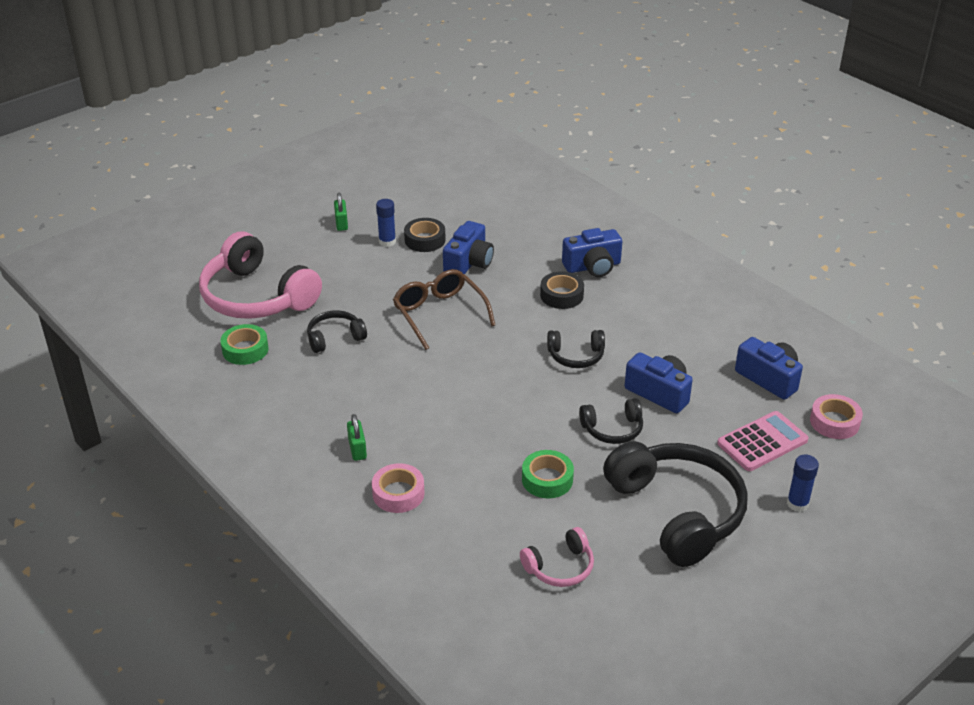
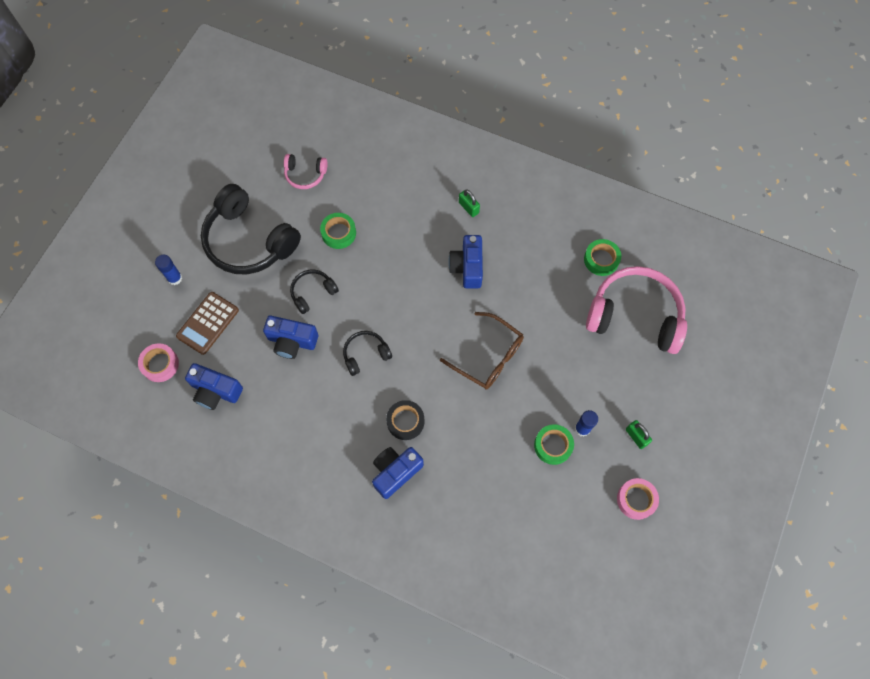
camera: 155 degrees right, 30 degrees up
black headphones [307,310,367,353] -> none
pink tape [372,463,425,513] -> pink tape moved to [617,478,659,520]
black tape [404,218,446,252] -> green tape [534,424,574,465]
blue camera [443,221,494,274] -> blue camera moved to [448,235,483,288]
pink headphones [520,527,594,587] -> pink headphones turned 120 degrees counterclockwise [284,154,327,189]
pink calculator [717,411,808,471] -> brown calculator [176,292,239,355]

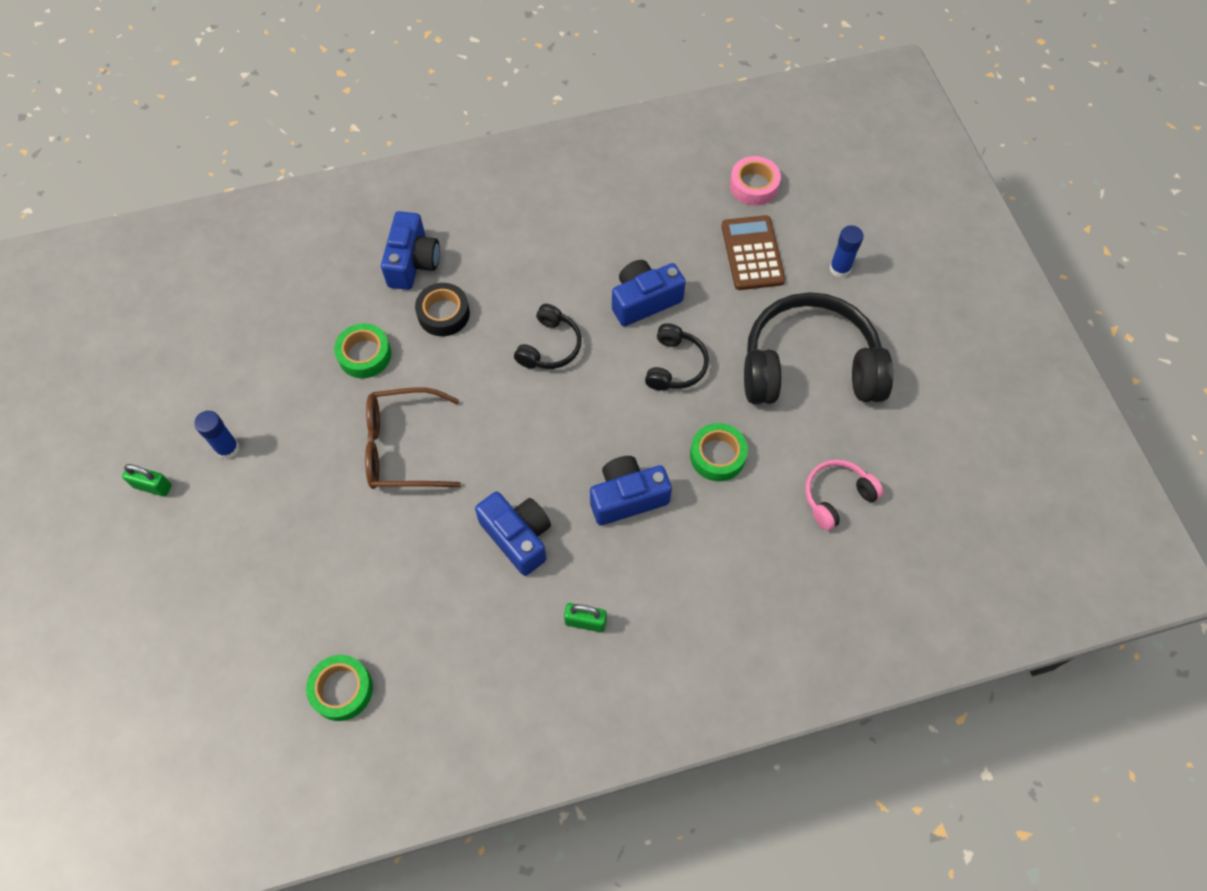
camera: 140 degrees right, 5 degrees down
blue camera [185,363,243,410] -> blue camera moved to [590,456,672,525]
green tape [534,424,574,465] -> green tape moved to [334,323,391,378]
pink headphones [586,266,687,354] -> none
pink tape [617,478,659,520] -> none

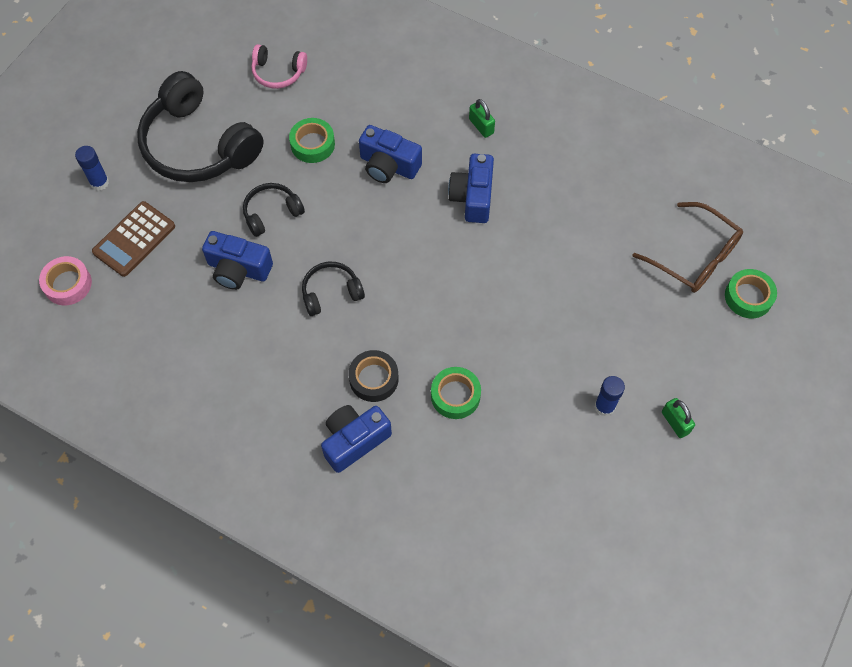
camera: 135 degrees left, 0 degrees up
green tape [306,655,373,721] -> green tape moved to [725,269,777,318]
brown glasses [365,387,461,489] -> brown glasses moved to [633,202,743,293]

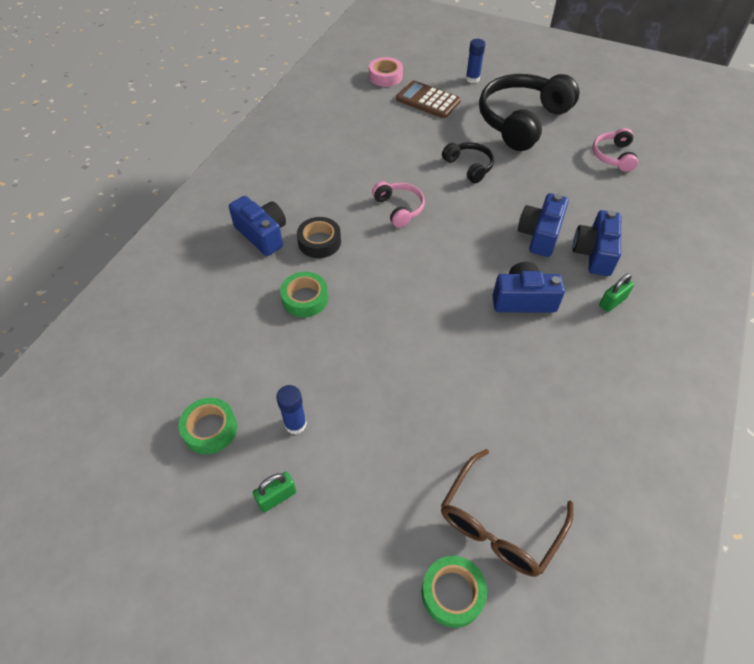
camera: 85 degrees right, 10 degrees down
blue camera [202,231,273,290] -> blue camera moved to [572,210,621,276]
green tape [289,118,335,163] -> green tape moved to [179,398,237,454]
black headphones [302,262,365,316] -> pink headphones [372,182,425,228]

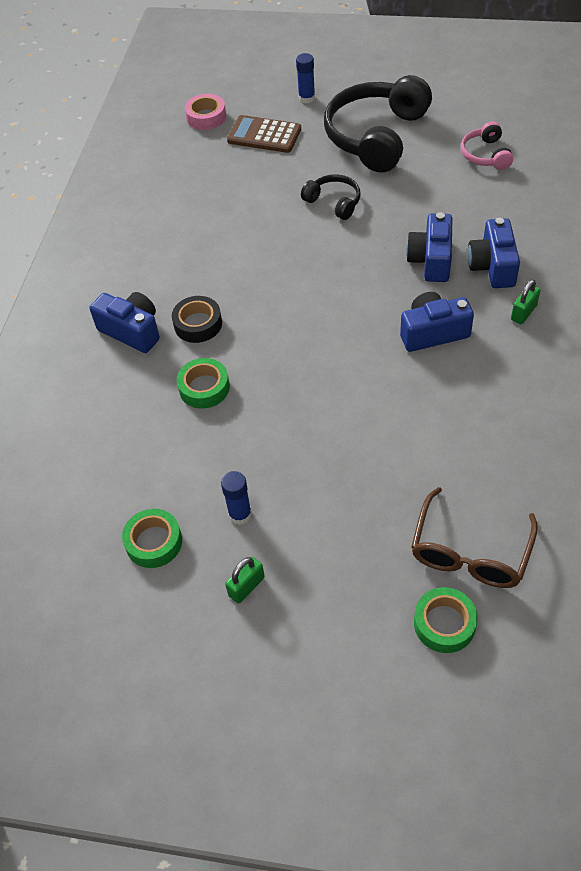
camera: 10 degrees left, 0 degrees up
pink headphones [372,182,425,228] -> none

